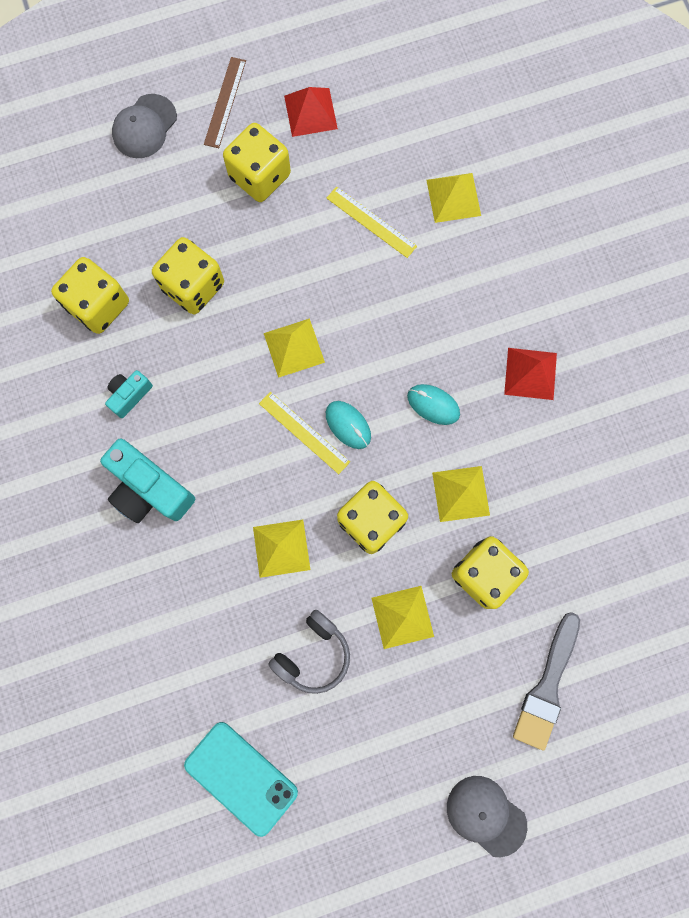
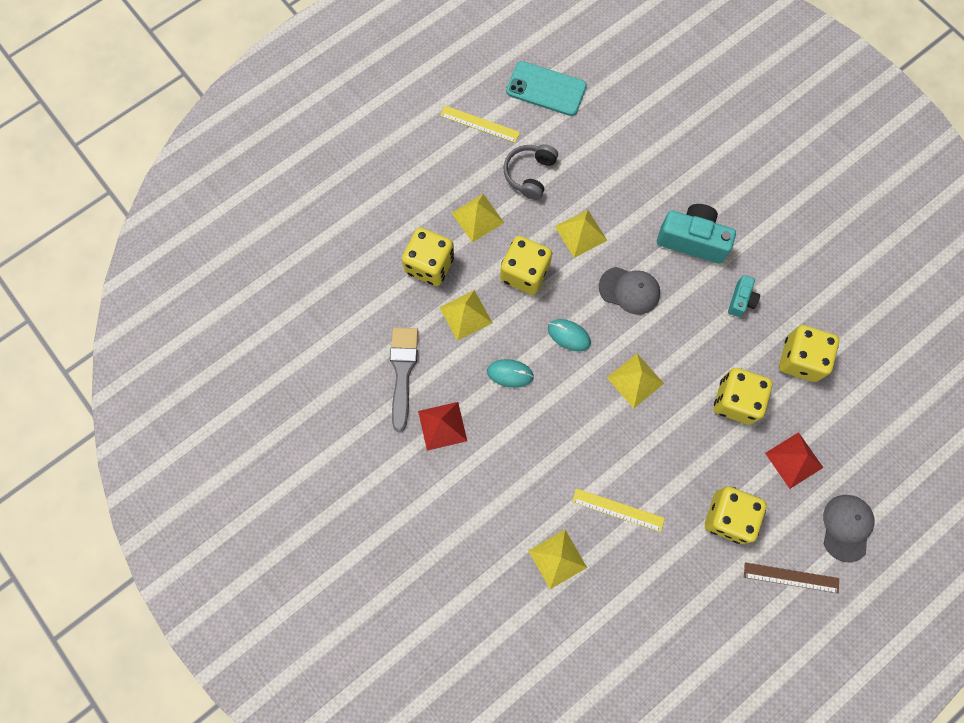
camera: 160 degrees right, 5 degrees down
brown ruler [204,57,246,148] -> brown ruler turned 75 degrees counterclockwise [744,563,839,593]
yellow ruler [259,392,350,474] -> yellow ruler moved to [440,106,520,143]
red pyramid [284,87,338,137] -> red pyramid moved to [765,432,823,489]
grey cap [447,776,527,857] -> grey cap moved to [599,267,660,315]
grey brush [513,612,580,751] -> grey brush moved to [390,327,418,432]

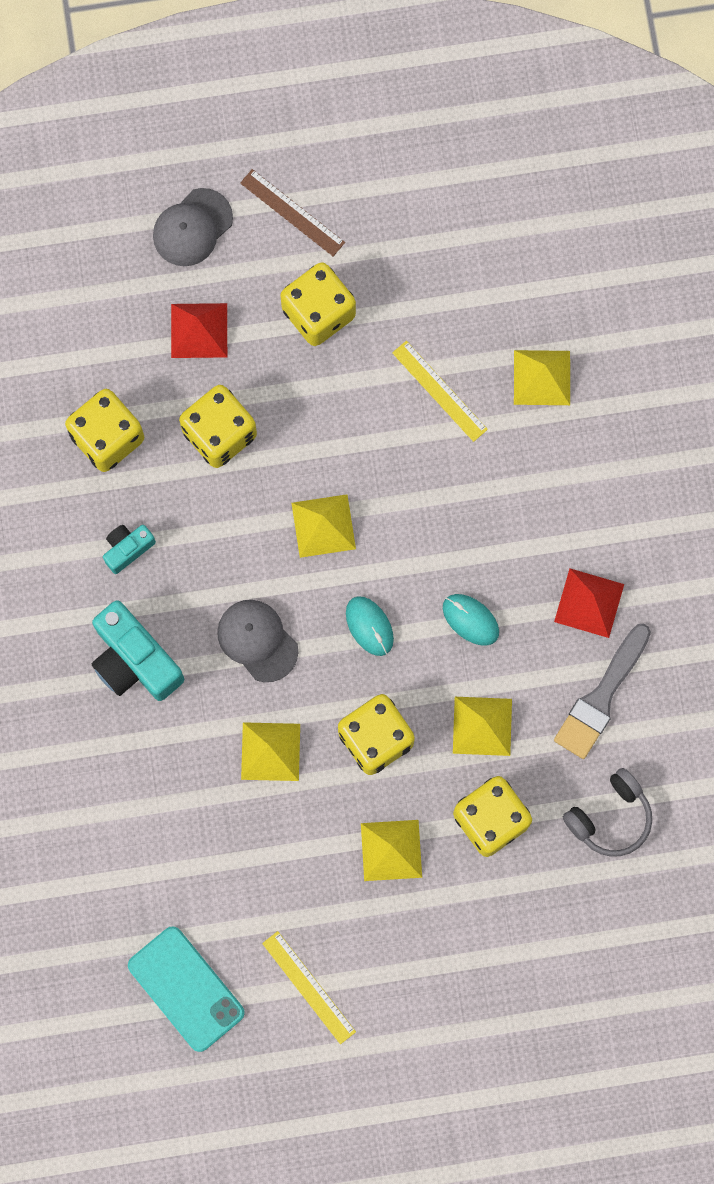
camera: 150 degrees left, 5 degrees up
grey headphones [504,144,558,200] -> grey headphones moved to [563,768,652,857]

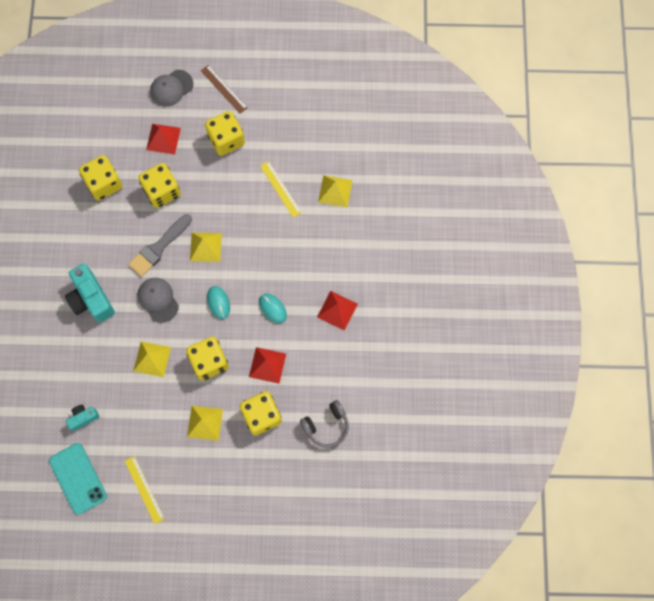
camera: 10 degrees right, 5 degrees down
turquoise camera [103,525,156,574] -> turquoise camera moved to [66,405,99,431]
yellow pyramid [453,697,512,756] -> red pyramid [249,347,286,384]
grey brush [554,623,651,759] -> grey brush moved to [128,214,192,277]

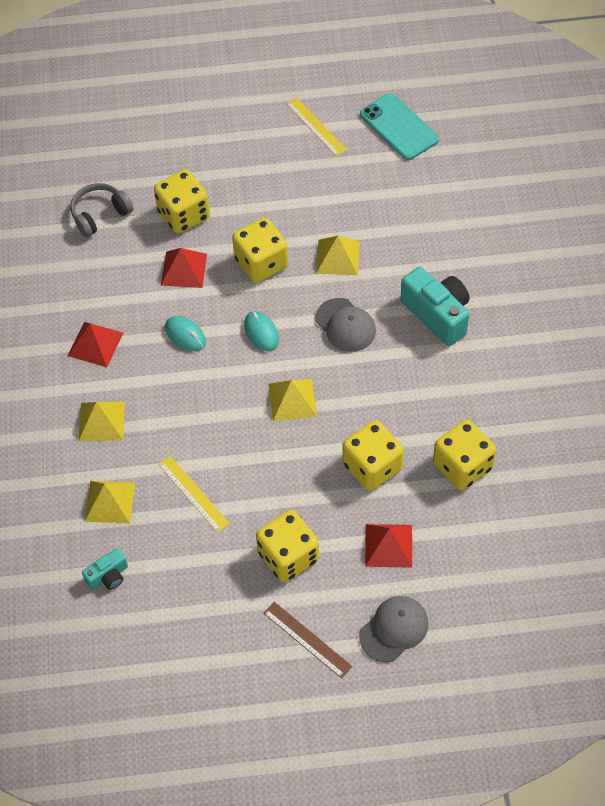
camera: 175 degrees right, 15 degrees down
turquoise camera [66,405,99,431] -> turquoise camera moved to [82,548,128,590]
grey brush [128,214,192,277] -> none
yellow pyramid [187,406,223,441] -> yellow pyramid moved to [78,402,125,442]

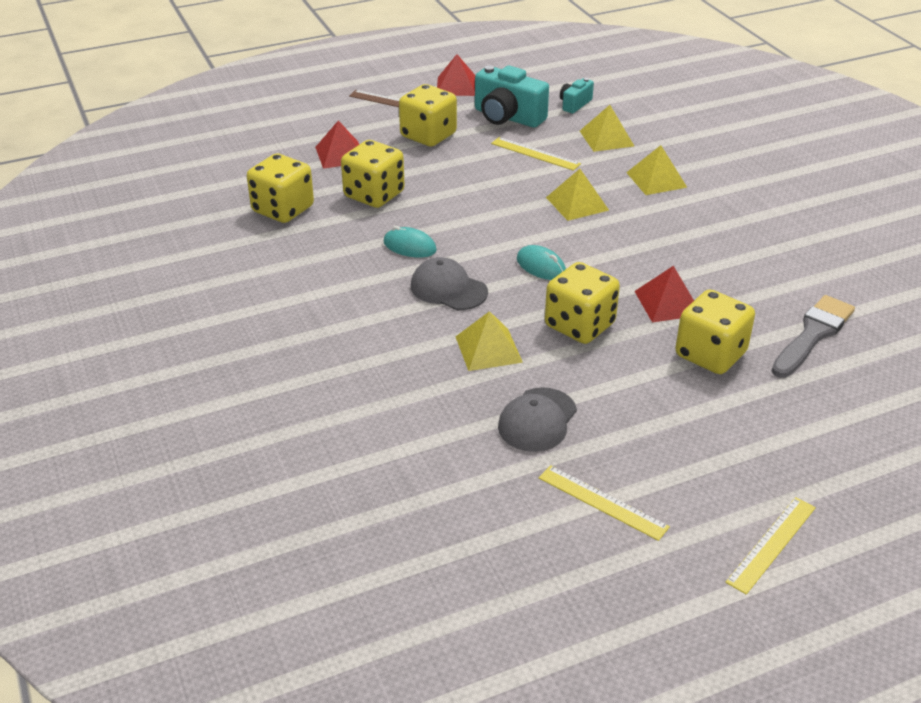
camera: 160 degrees right, 20 degrees down
red pyramid [68,322,123,367] -> red pyramid moved to [437,54,475,96]
grey headphones [70,183,133,237] -> grey brush [771,295,855,378]
turquoise mouse [165,316,206,351] -> turquoise mouse moved to [384,226,437,258]
yellow pyramid [269,379,317,421] -> yellow pyramid moved to [546,169,609,221]
grey cap [359,596,429,662] -> grey cap moved to [498,387,577,452]
turquoise phone [360,93,439,160] -> none
turquoise camera [401,267,470,346] -> turquoise camera moved to [475,65,549,128]
none -> yellow ruler [725,497,816,594]

